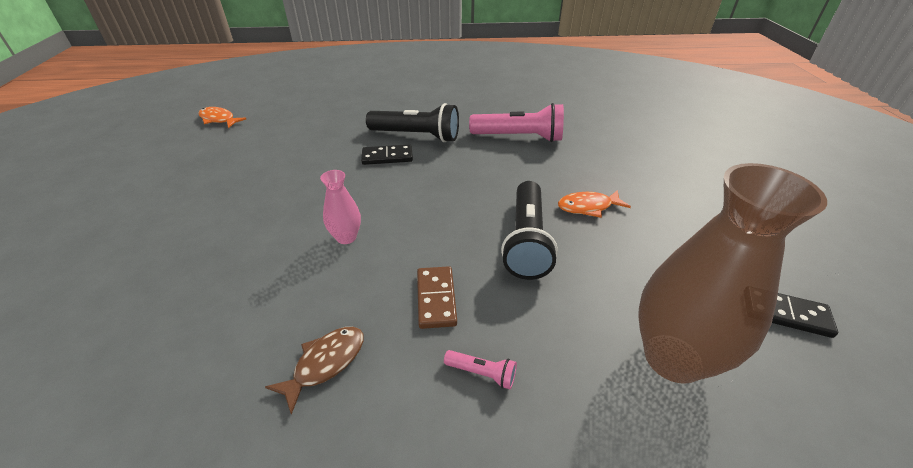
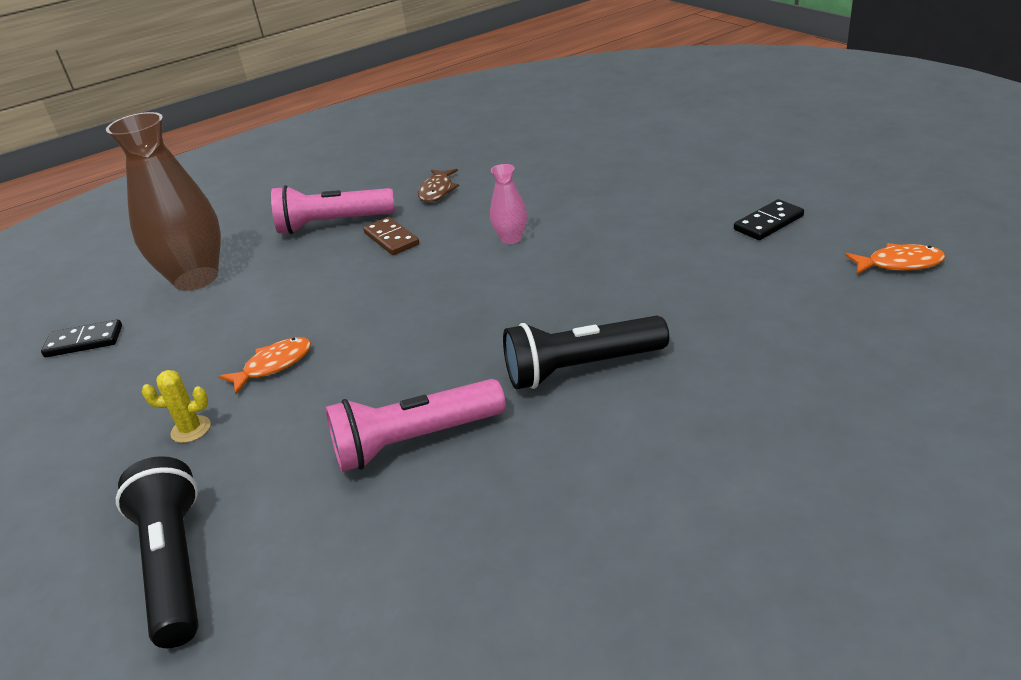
camera: 155 degrees right, 5 degrees down
black domino [361,144,413,165] -> black domino moved to [734,199,804,240]
pink flashlight [444,350,517,389] -> pink flashlight [271,185,395,234], size x2.33
black flashlight [501,181,558,280] -> black flashlight moved to [116,456,198,648]
none -> yellow cactus [142,370,211,443]

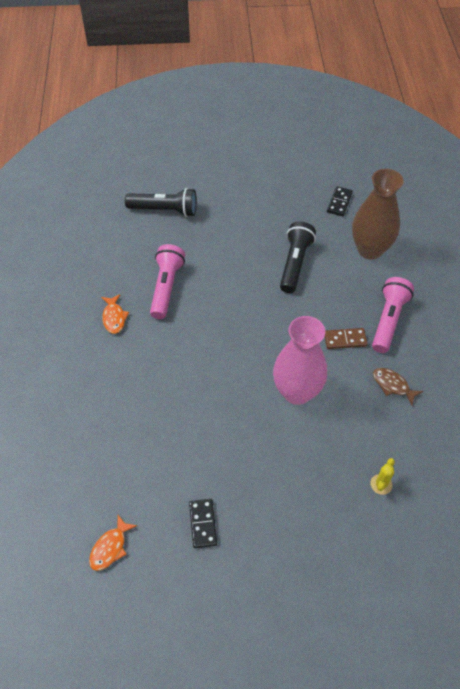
camera: 115 degrees right, 20 degrees up
yellow cactus [142,370,211,443] -> yellow cactus moved to [370,458,395,495]
orange fish [219,337,311,394] -> orange fish moved to [101,294,129,334]
pink vase [490,164,527,244] -> pink vase [273,316,327,405], size x2.17
black flashlight [503,316,669,389] -> black flashlight moved to [280,221,316,293]

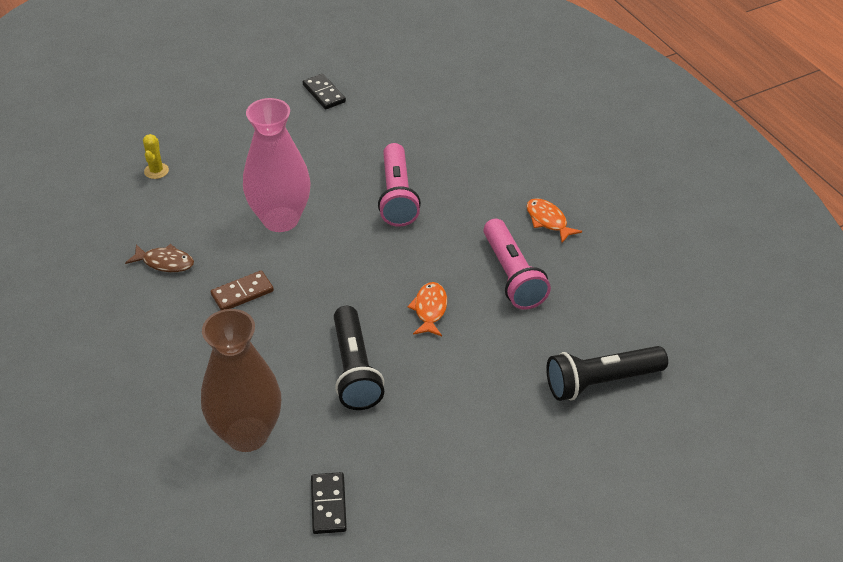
camera: 155 degrees right, 10 degrees down
orange fish [89,515,137,571] -> orange fish moved to [407,282,447,336]
pink flashlight [372,277,414,353] -> pink flashlight moved to [378,143,421,227]

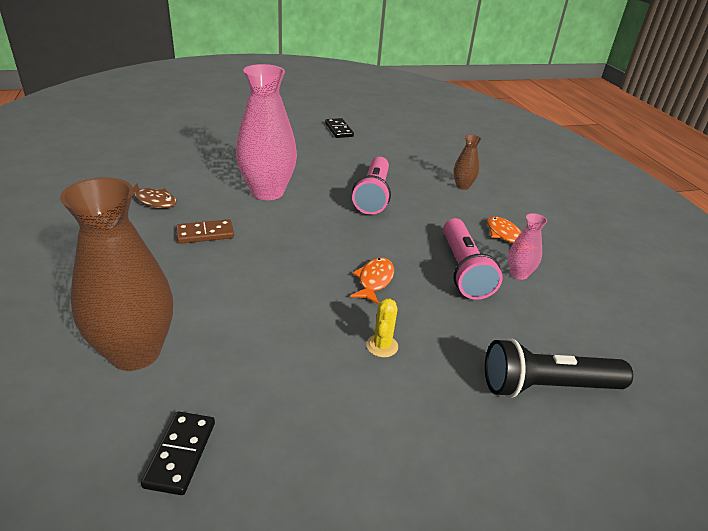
camera: 10 degrees right, 10 degrees down
yellow cactus [143,134,169,179] -> yellow cactus moved to [366,298,398,357]
black flashlight [334,306,384,410] -> none
none -> brown vase [453,135,481,190]
none -> pink vase [508,213,547,280]

